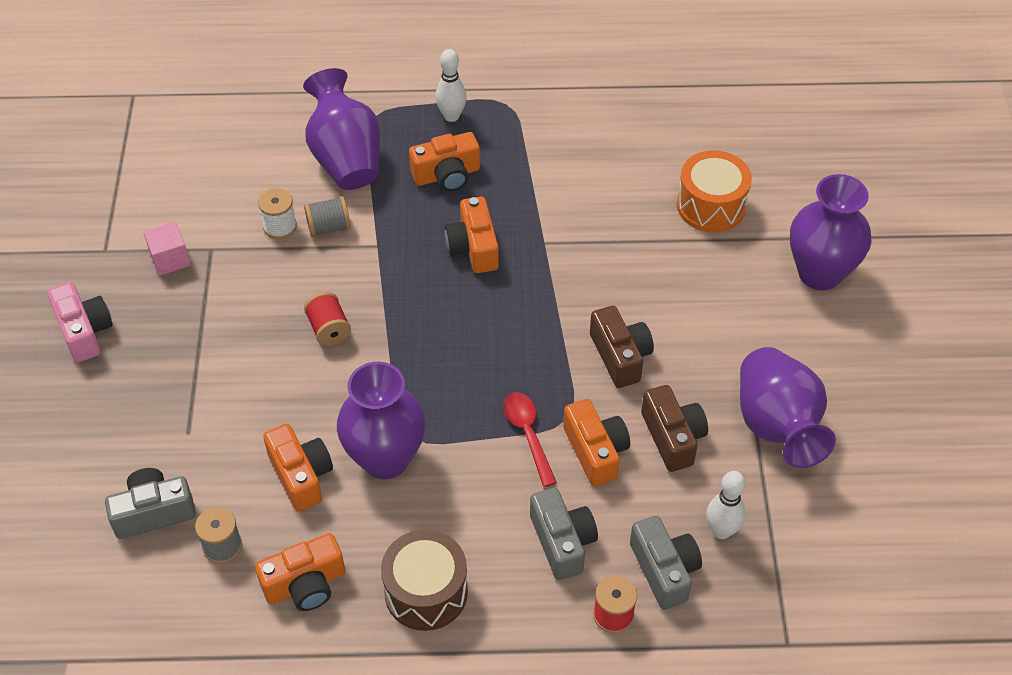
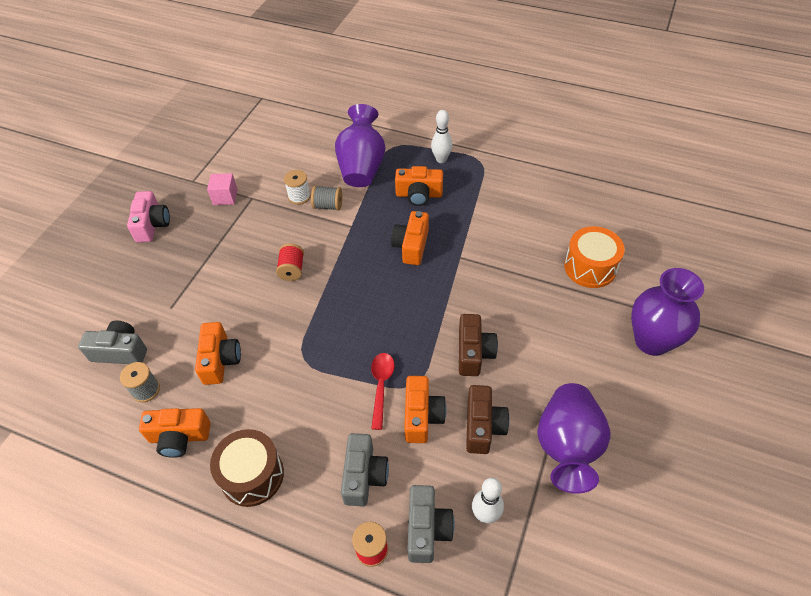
camera: 25 degrees right, 0 degrees up
purple vase [337,362,426,479] -> none

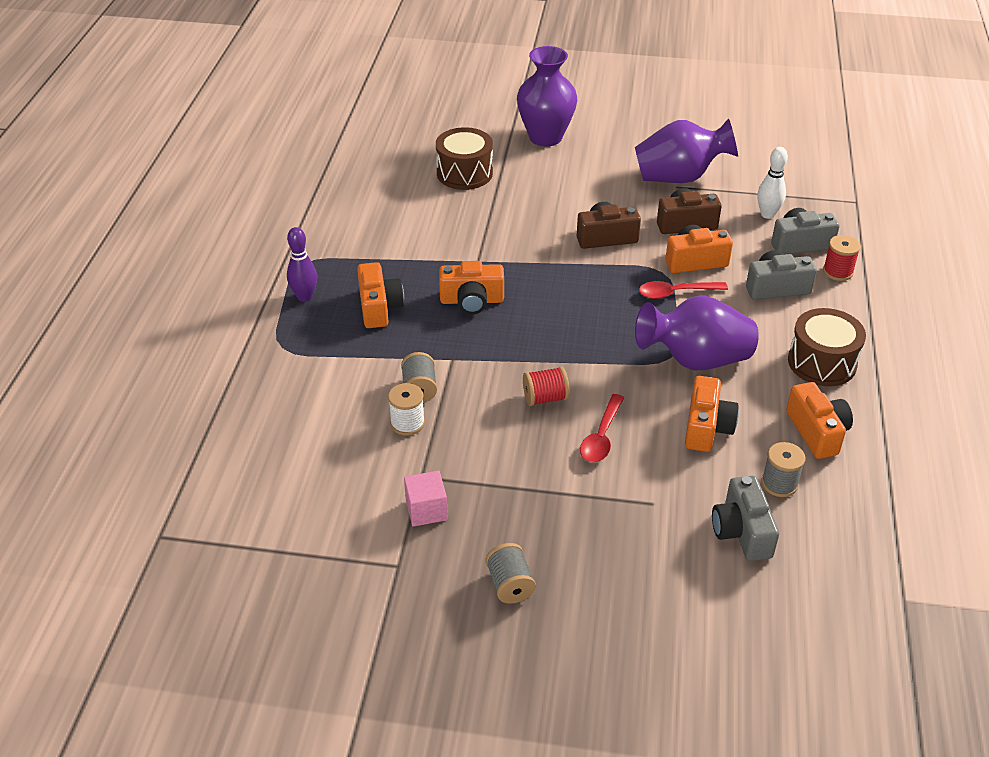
camera: 105 degrees left, 10 degrees down
pink camera [127,191,170,242] -> grey spool [485,543,536,604]
orange camera [195,322,241,385] -> orange camera turned 120 degrees clockwise [685,376,739,452]
purple vase [335,104,386,187] -> purple vase moved to [635,295,759,370]
white bowling pin [431,110,453,163] -> purple bowling pin [287,227,317,302]
orange drum [564,226,625,288] -> brown drum [436,127,493,190]
none -> red spoon [580,394,624,462]

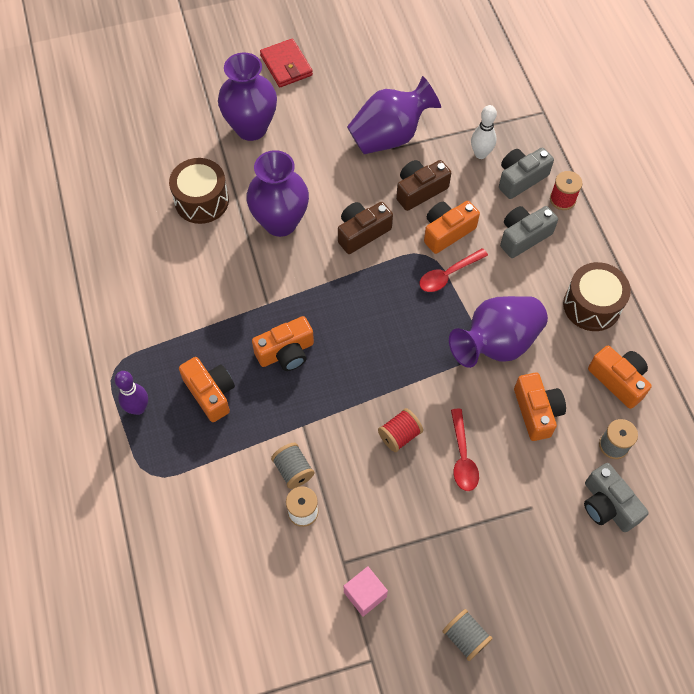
camera: 25 degrees left, 20 degrees up
none -> purple vase [246,150,309,237]
none -> red wallet [260,38,313,87]

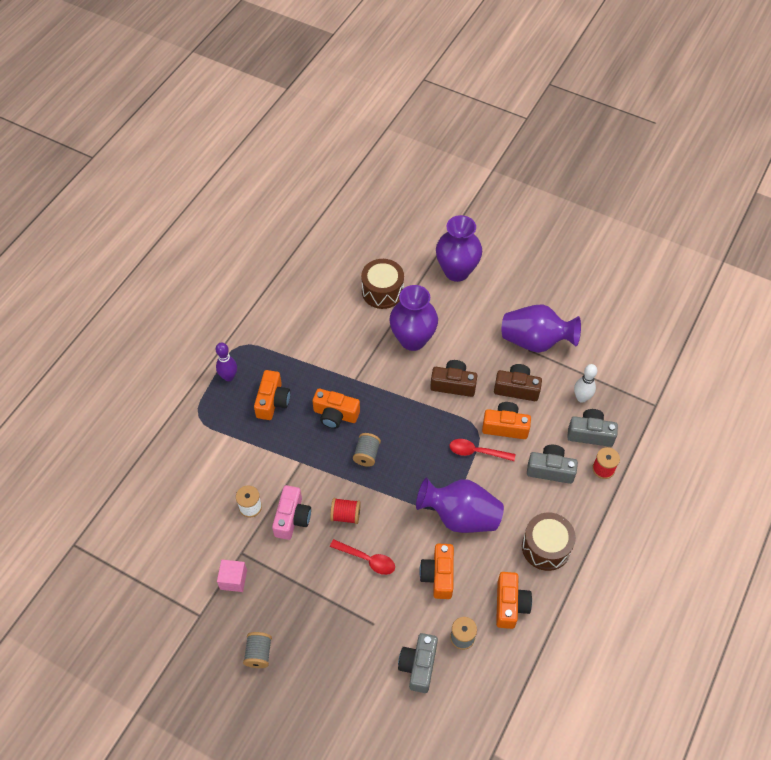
camera: 45 degrees right, 5 degrees down
red wallet [260,38,313,87] -> none
grey spool [271,443,315,489] -> grey spool moved to [353,433,381,467]
red spoon [451,409,479,491] -> red spoon turned 105 degrees counterclockwise [330,539,395,575]
orange camera [514,372,566,441] -> orange camera turned 150 degrees clockwise [419,544,454,599]
none -> pink camera [272,485,311,540]

